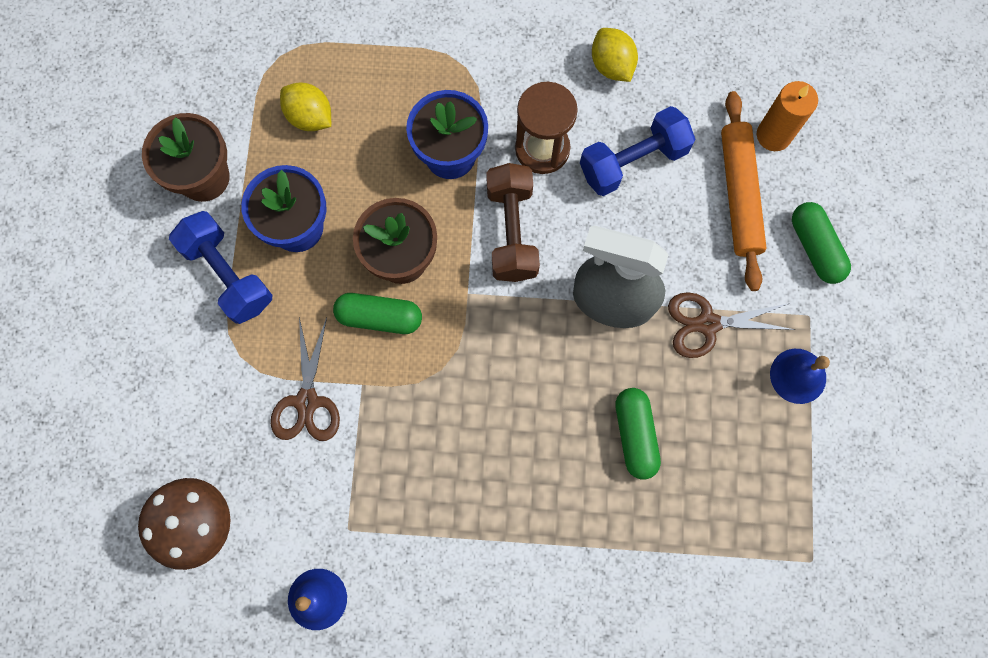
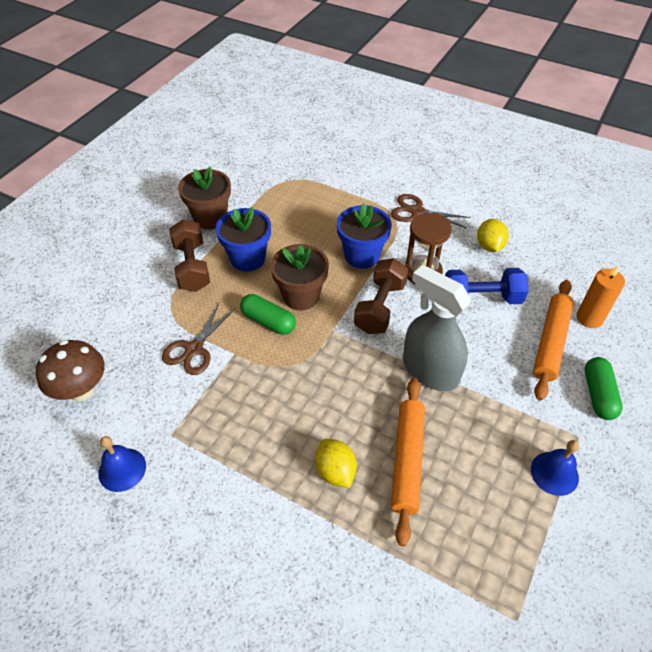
camera: 25 degrees right, 25 degrees down
blue dumbbell [169,211,272,324] -> brown dumbbell [169,219,210,292]
yellow lemon [280,83,331,131] -> yellow lemon moved to [315,439,357,488]
green capsule [615,388,661,479] -> orange rolling pin [391,378,425,546]
brown scissors [668,292,795,358] -> brown scissors moved to [391,194,470,228]

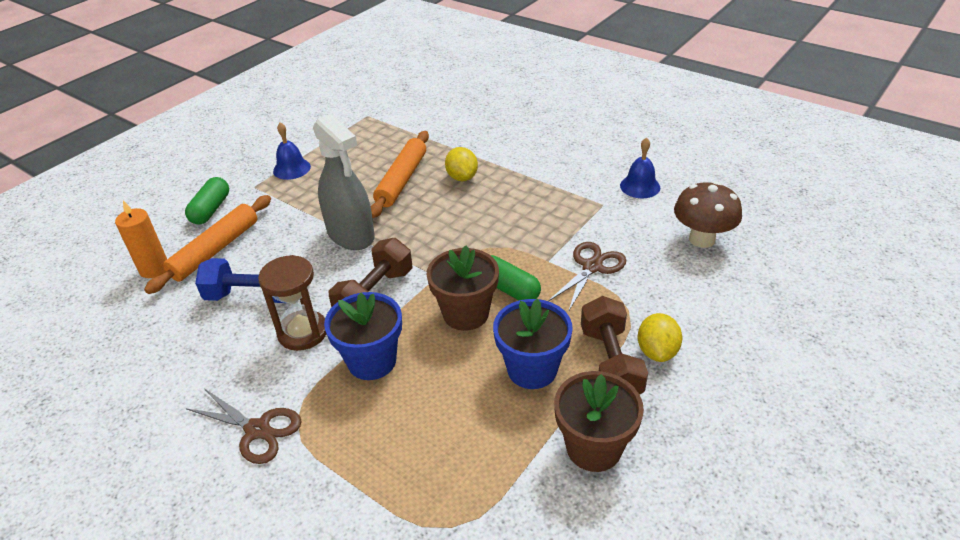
camera: 170 degrees left, 10 degrees down
yellow lemon [477,219,509,252] -> yellow lemon moved to [638,313,683,362]

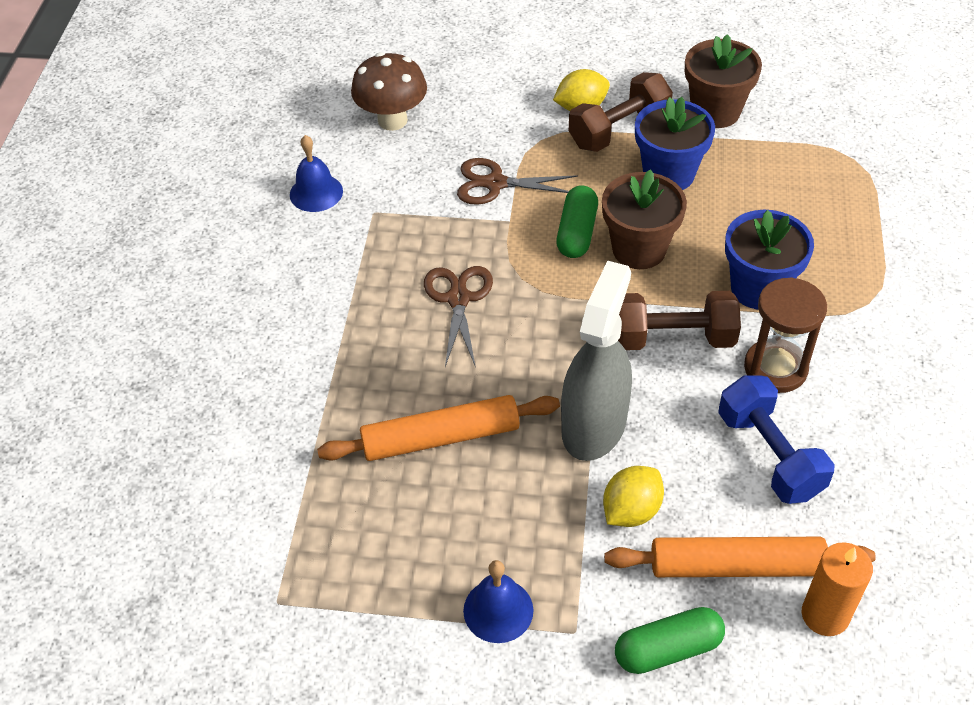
camera: 120 degrees left, 10 degrees up
brown scissors [185,389,302,464] -> brown scissors moved to [424,266,493,368]
yellow lemon [445,147,478,181] -> yellow lemon moved to [603,466,664,527]

